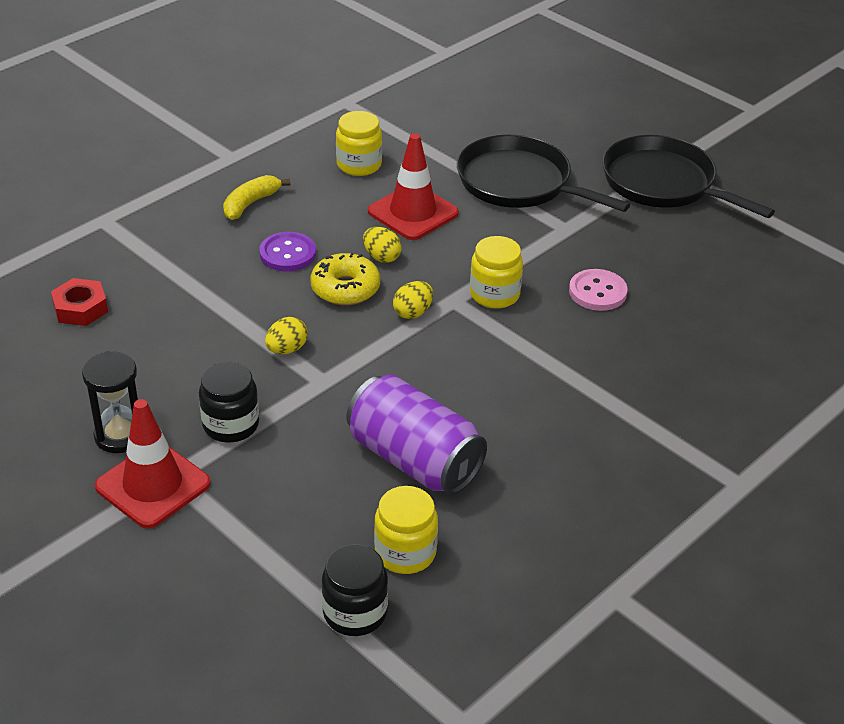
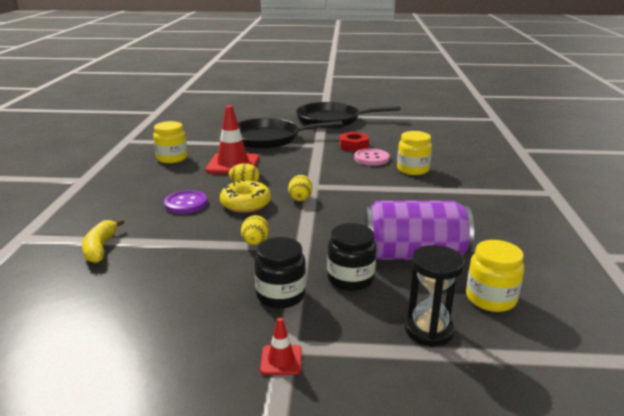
camera: 40 degrees left, 15 degrees down
red nut [51,278,108,326] -> red nut moved to [340,132,369,152]
black hourglass [82,351,138,453] -> black hourglass moved to [405,245,465,347]
red traffic cone [95,399,211,529] -> red traffic cone [260,318,302,375], size x0.46
yellow banana [223,175,291,220] -> yellow banana moved to [82,219,124,263]
black jar [322,544,388,636] -> black jar moved to [327,223,377,291]
yellow jar [470,236,523,309] -> yellow jar moved to [397,131,432,175]

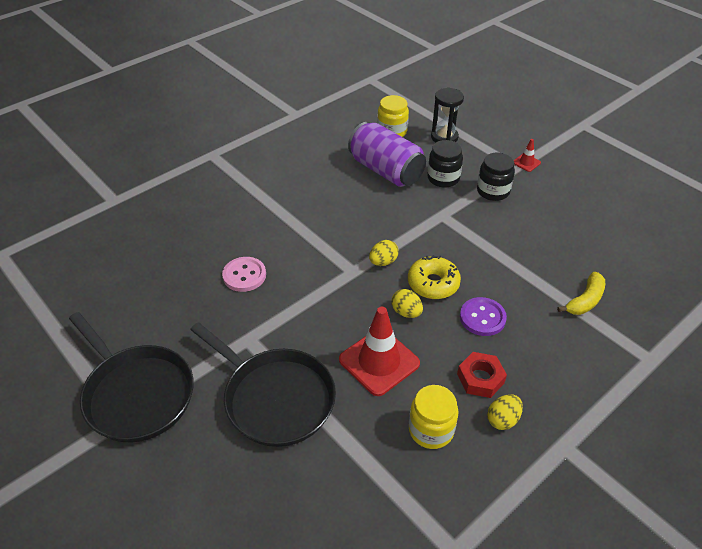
camera: 135 degrees left, 20 degrees up
yellow egg [241,215,269,245] -> yellow egg moved to [487,394,523,430]
red nut [340,132,369,152] -> red nut moved to [457,352,507,398]
yellow jar [397,131,432,175] -> none

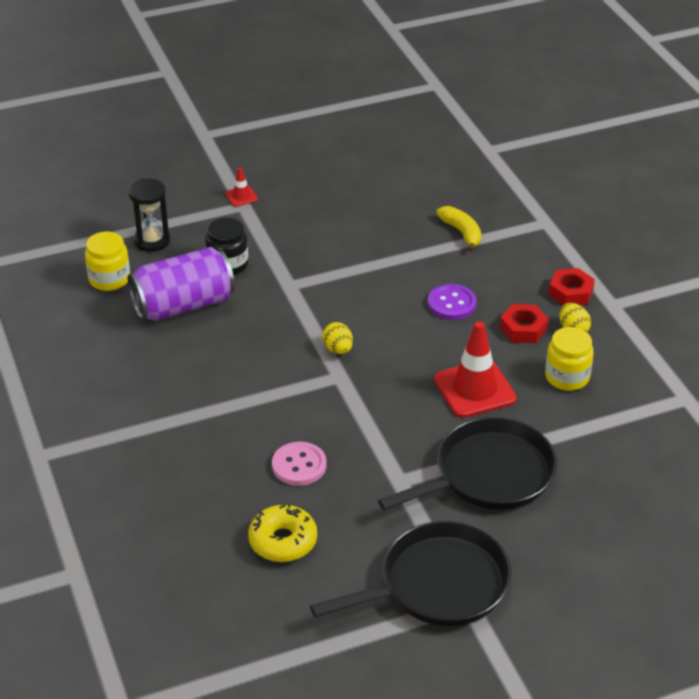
camera: 70 degrees left, 5 degrees down
yellow egg [392,289,423,318] -> none
yellow donut [408,255,461,299] -> yellow donut moved to [248,503,317,562]
black jar [477,153,515,201] -> none
none -> red nut [549,268,595,305]

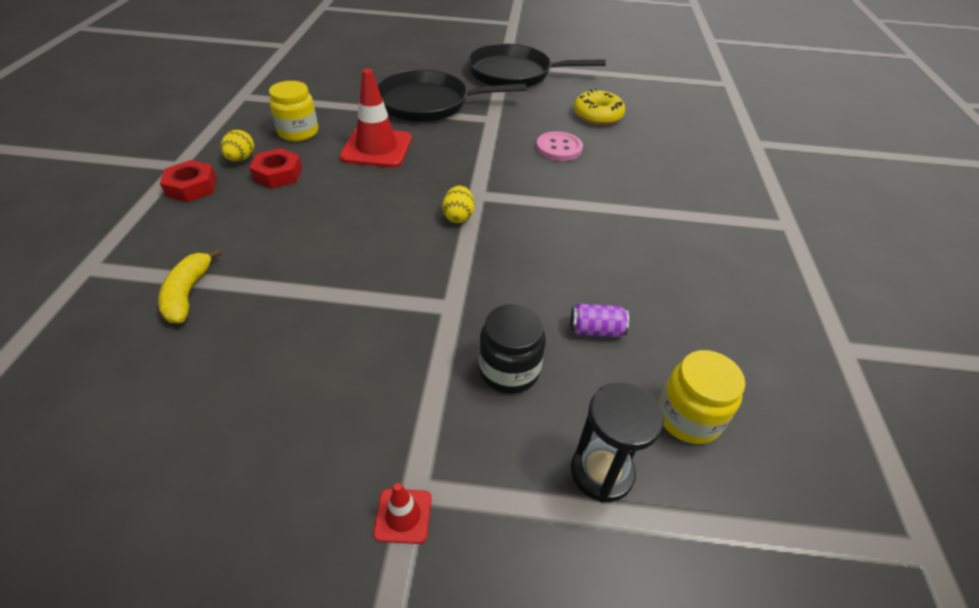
camera: 155 degrees left, 5 degrees up
purple can [128,247,235,321] -> purple can [570,303,629,337], size x0.41
purple button [428,284,477,320] -> none

